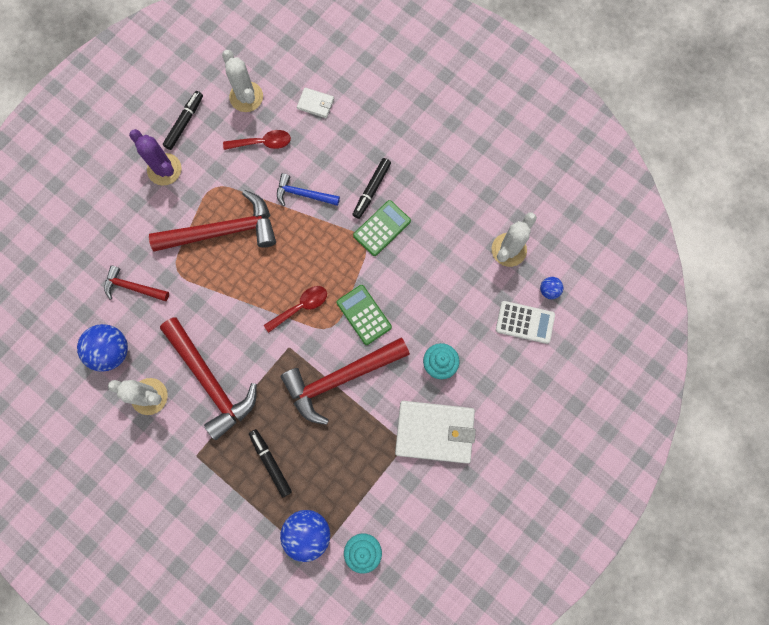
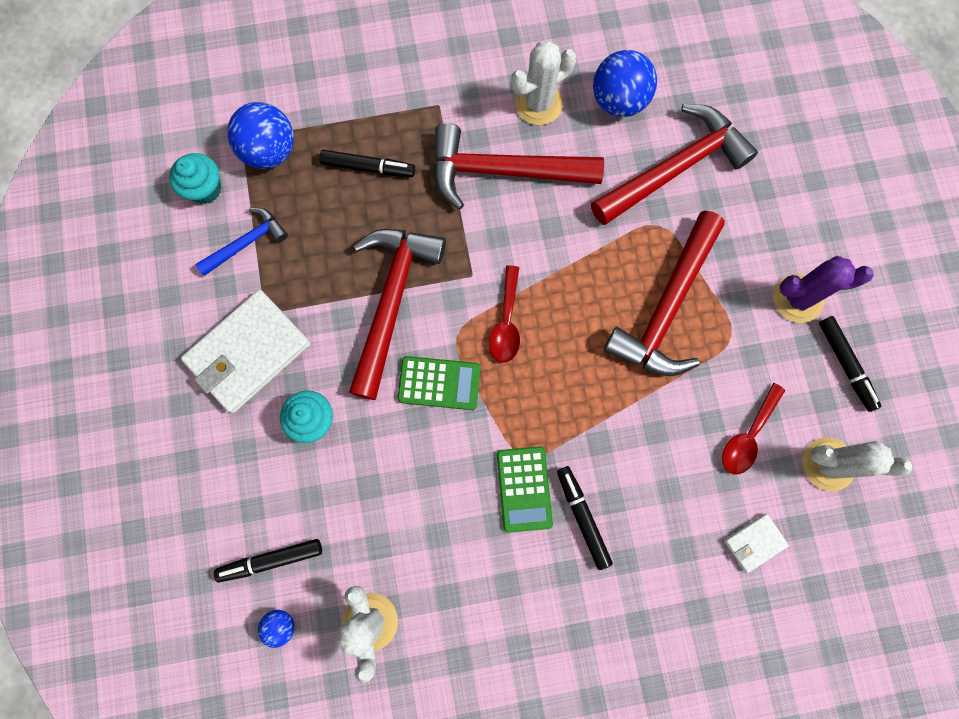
camera: 130 degrees right, 0 degrees up
red hammer [104,265,169,301] -> red hammer [591,104,758,225], size x1.88
blue hammer [277,173,340,206] -> blue hammer moved to [195,208,288,276]
white calculator [496,301,555,344] -> black marker [214,539,322,582]

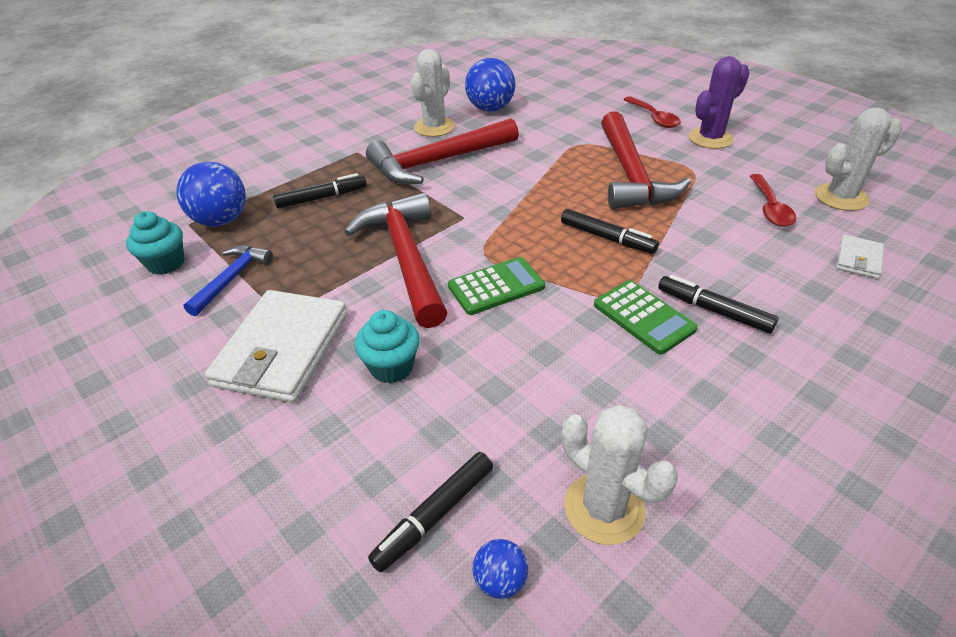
camera: 30 degrees left, 35 degrees down
red spoon [489,265,520,363] -> red spoon moved to [623,96,681,128]
red hammer [591,104,758,225] -> none
black marker [819,316,881,412] -> black marker moved to [561,209,659,254]

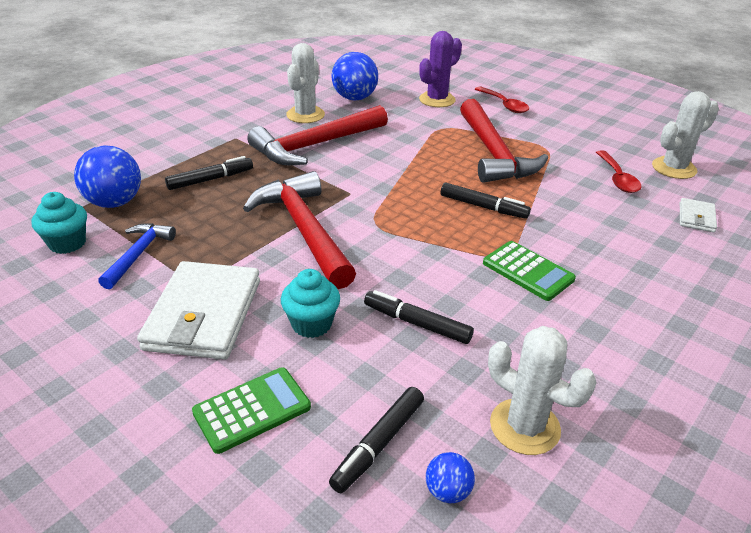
camera: 10 degrees left, 5 degrees down
green calculator [448,257,545,315] -> green calculator moved to [192,367,311,454]
black marker [658,275,779,333] -> black marker moved to [364,290,474,344]
purple cactus [689,56,750,149] -> purple cactus moved to [419,31,462,107]

